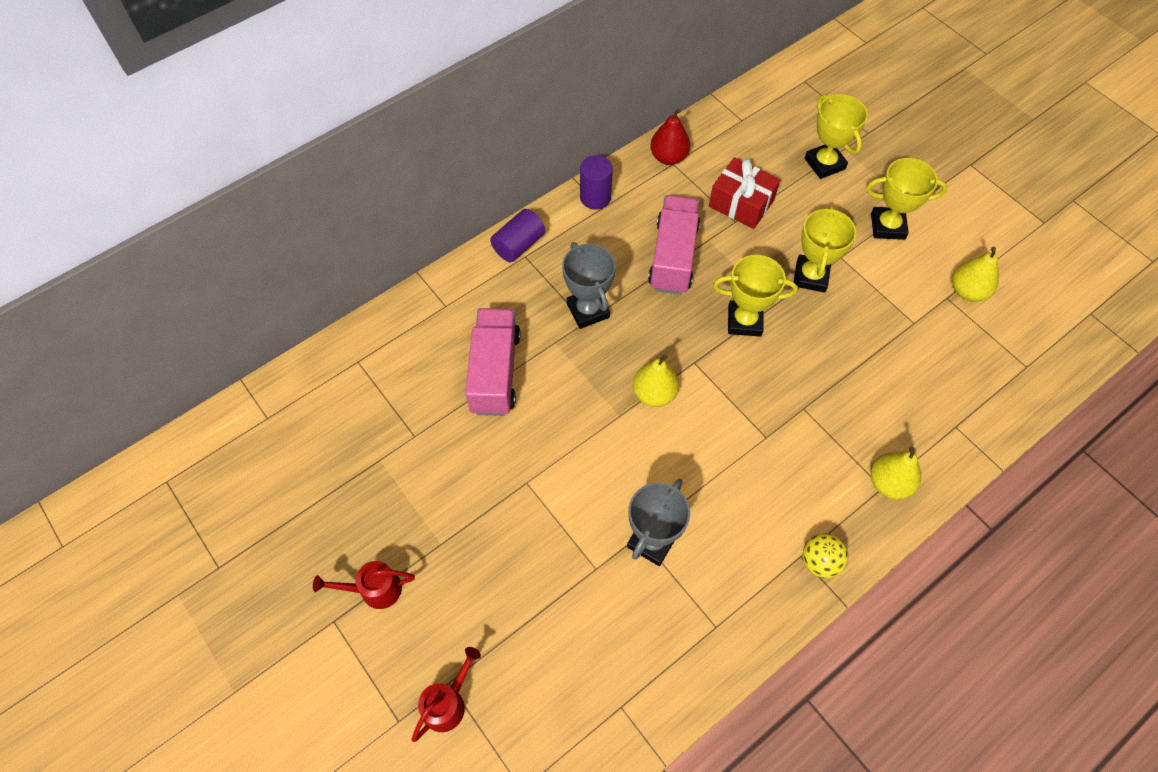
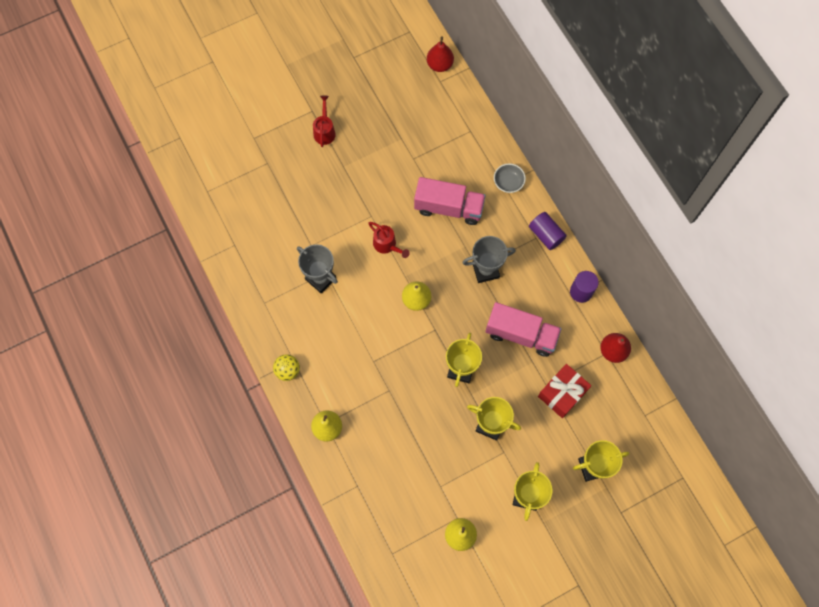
camera: 100 degrees right, 10 degrees up
red watering can [412,647,481,742] -> red watering can moved to [368,222,410,258]
none -> red pear [427,36,454,72]
none -> grey bowl [494,163,526,193]

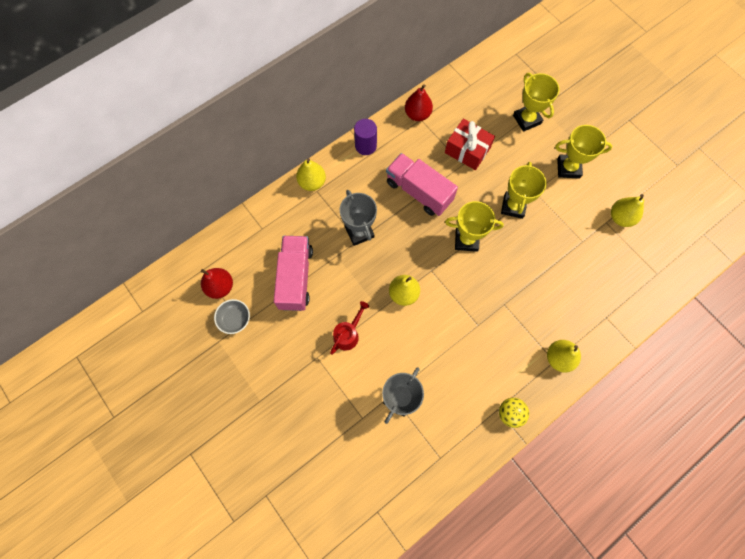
camera: 100 degrees left, 0 degrees up
red watering can [313,95,336,147] -> none
red pear [427,36,454,72] -> red pear moved to [201,268,233,299]
pink truck [485,302,561,357] -> pink truck turned 60 degrees counterclockwise [386,153,458,216]
grey bowl [494,163,526,193] -> grey bowl moved to [214,299,250,334]
purple cylinder [529,212,567,250] -> yellow pear [296,158,326,191]

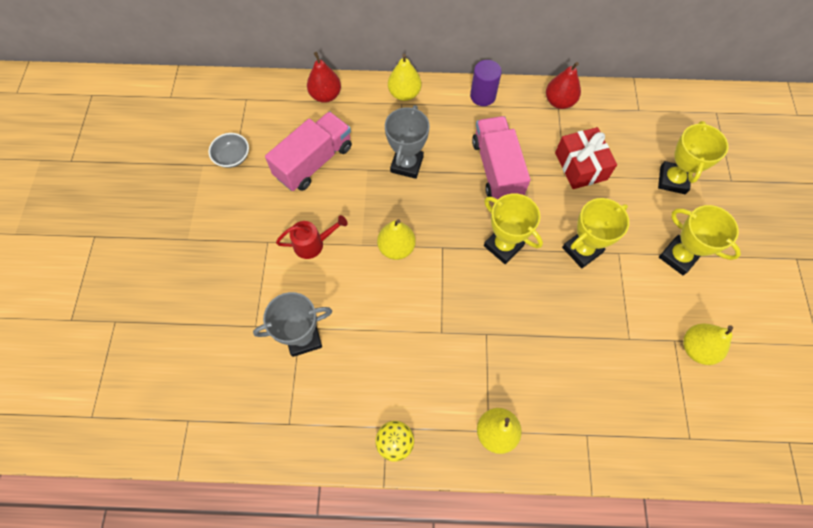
camera: 40 degrees right, 5 degrees down
red pear [201,268,233,299] -> red pear moved to [307,52,341,103]

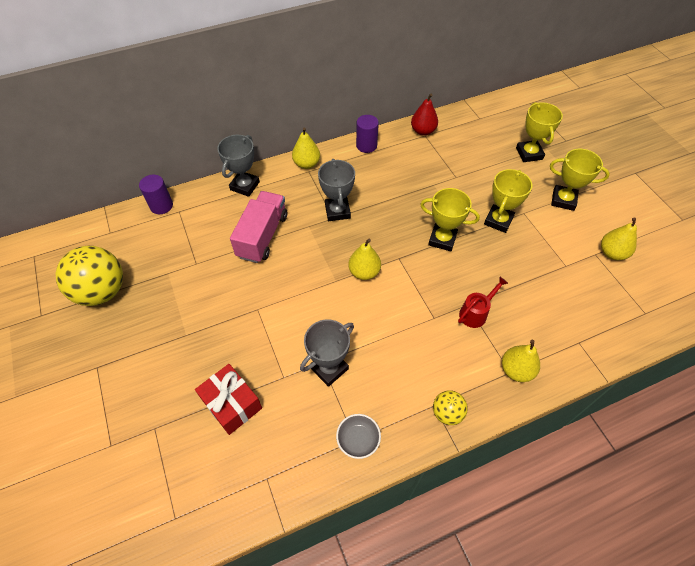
camera: 25 degrees left, 10 degrees down
grey bowl [209,133,249,168] -> grey bowl moved to [336,414,381,459]
red watering can [276,215,348,259] -> red watering can moved to [458,277,508,328]
red pear [307,52,341,103] -> grey trophy [217,135,260,197]
pink truck [472,116,531,199] -> none
red gift [555,127,617,189] -> red gift moved to [195,364,262,435]
none -> yellow ball [55,246,123,306]
none -> purple cylinder [139,175,173,214]

